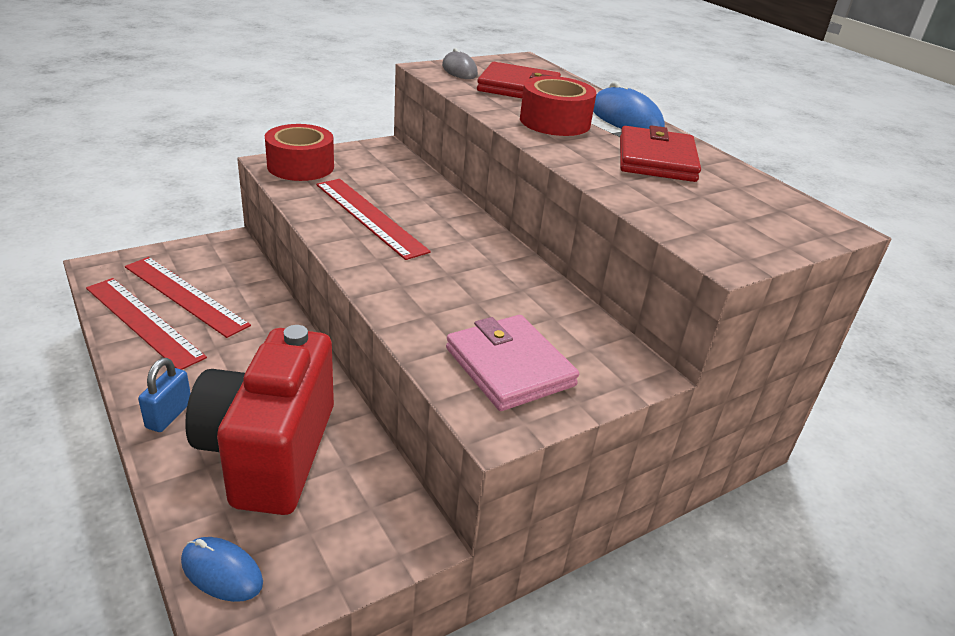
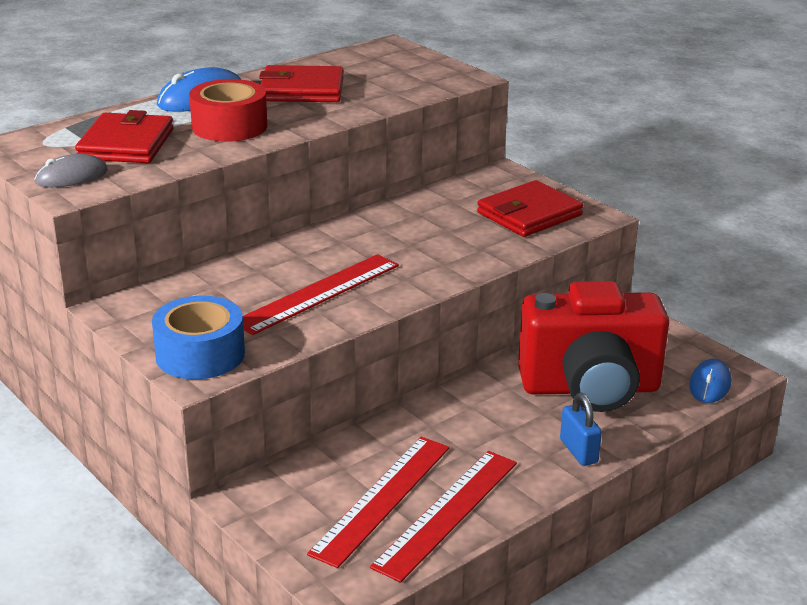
camera: 95 degrees left, 5 degrees down
blue padlock [138,358,191,432] -> blue padlock turned 60 degrees clockwise [560,393,602,466]
red tape [265,124,334,181] -> blue tape [152,296,245,379]
pink wallet [446,315,579,411] -> red wallet [477,180,583,237]

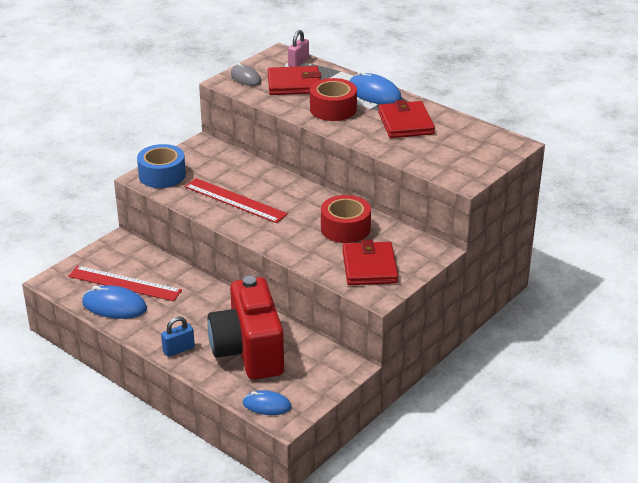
camera: 80 degrees right, 5 degrees up
red ruler [370,451,517,583] -> blue mouse [82,285,147,319]
red wallet [477,180,583,237] -> red wallet turned 45 degrees clockwise [342,239,398,285]
none -> pink padlock [288,30,309,67]
none -> red tape [321,195,371,243]

